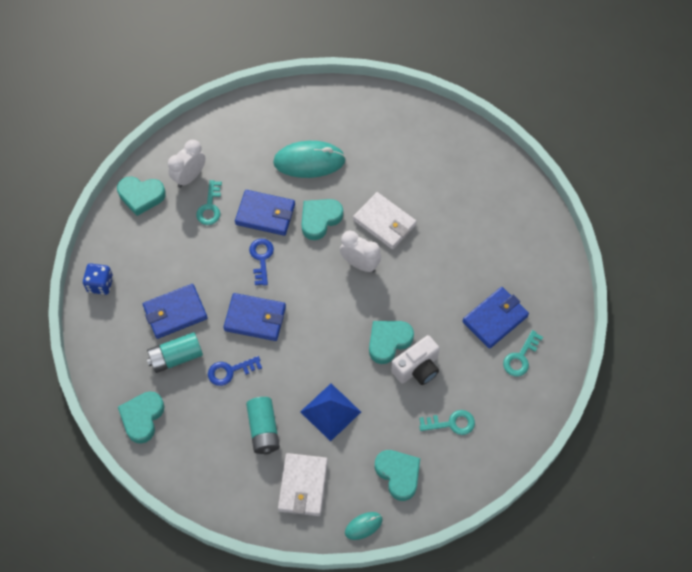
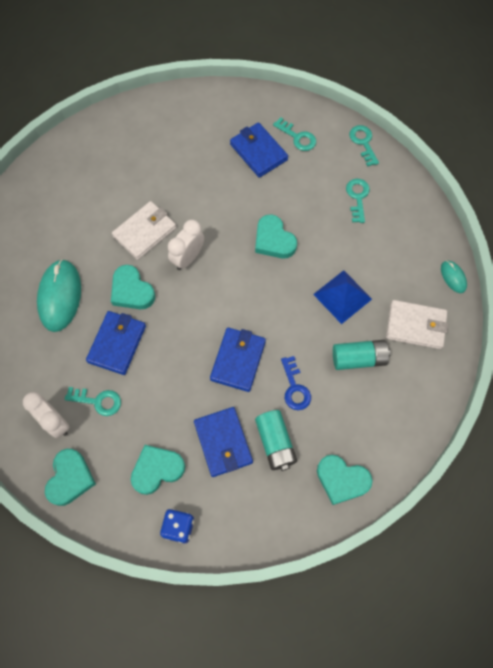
camera: 85 degrees left, 5 degrees up
blue key [249,239,274,286] -> none
turquoise heart [375,450,420,501] -> turquoise heart moved to [131,445,185,495]
white camera [391,335,440,385] -> none
none -> turquoise key [349,125,379,167]

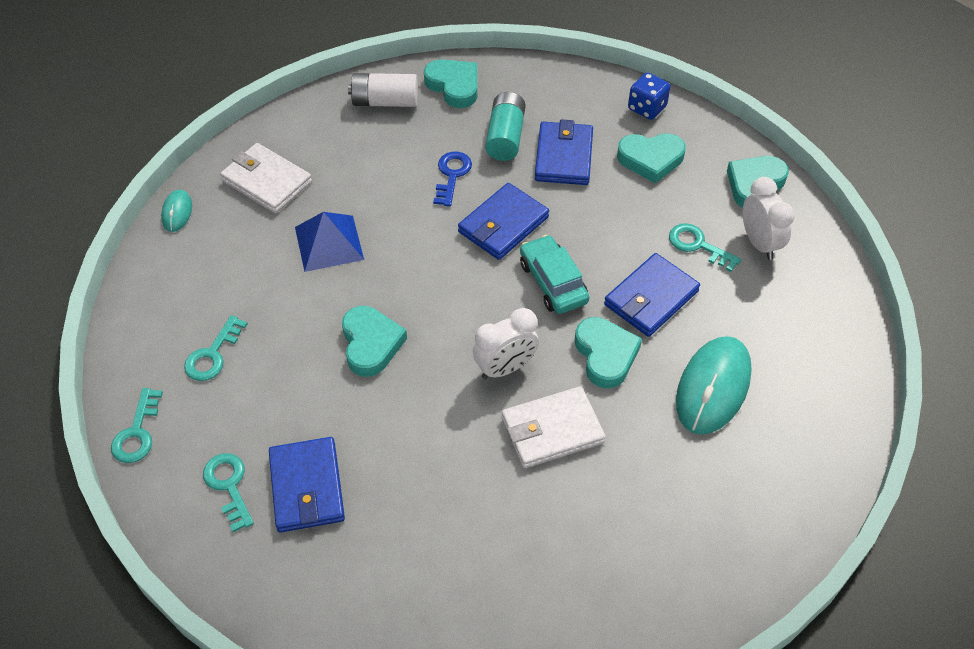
camera: 155 degrees left, 15 degrees down
turquoise battery [333,340,391,370] -> none
none -> white battery [348,73,418,107]
none -> turquoise car [520,235,589,314]

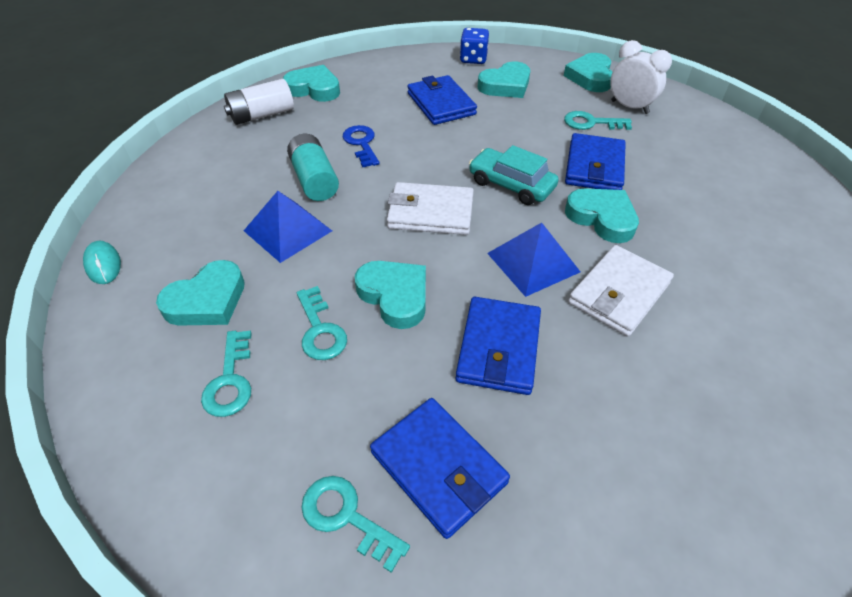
camera: 30 degrees left, 5 degrees down
turquoise key [111,388,163,463] -> turquoise key moved to [297,286,347,360]
white wallet [220,143,312,213] -> white wallet moved to [387,182,474,235]
blue wallet [458,183,549,260] -> blue wallet moved to [456,297,541,395]
white clock [473,308,539,379] -> blue pyramid [487,223,580,297]
turquoise battery [485,92,526,161] -> turquoise battery moved to [287,134,339,201]
turquoise mouse [676,336,752,435] -> none
none -> turquoise heart [156,260,245,326]

